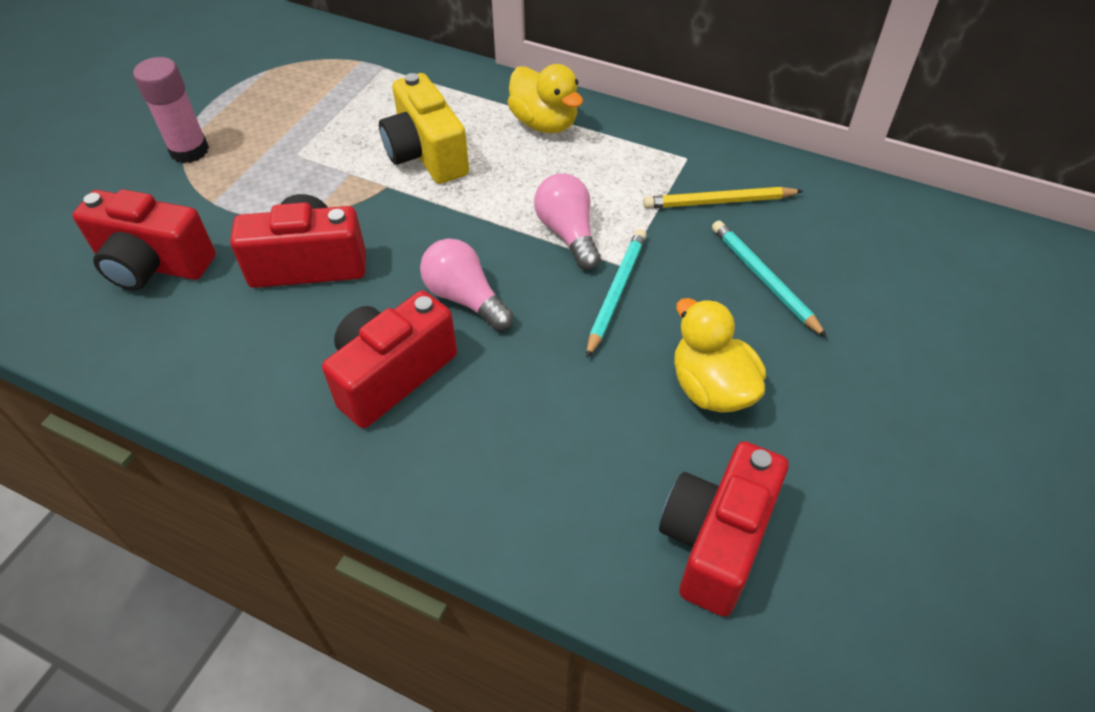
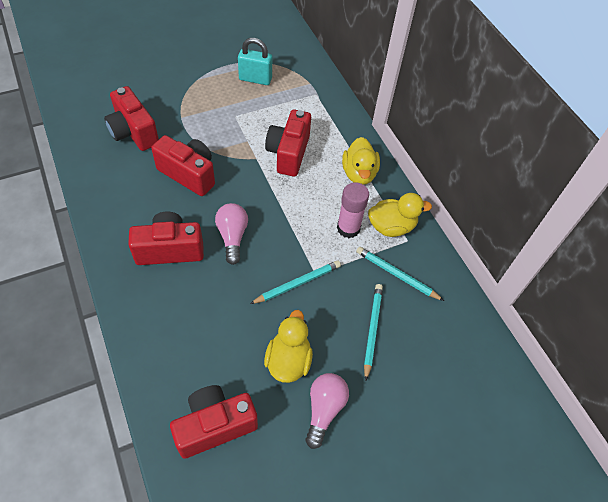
camera: 35 degrees right, 5 degrees up
pink glue stick [133,57,209,163] -> pink glue stick moved to [337,182,369,238]
yellow camera [379,73,469,184] -> red camera [265,109,311,177]
pink light bulb [534,174,600,270] -> pink light bulb moved to [306,373,349,449]
yellow pencil [643,187,803,209] -> turquoise pencil [356,247,444,301]
none -> turquoise padlock [238,38,272,85]
none -> yellow duck [368,193,432,237]

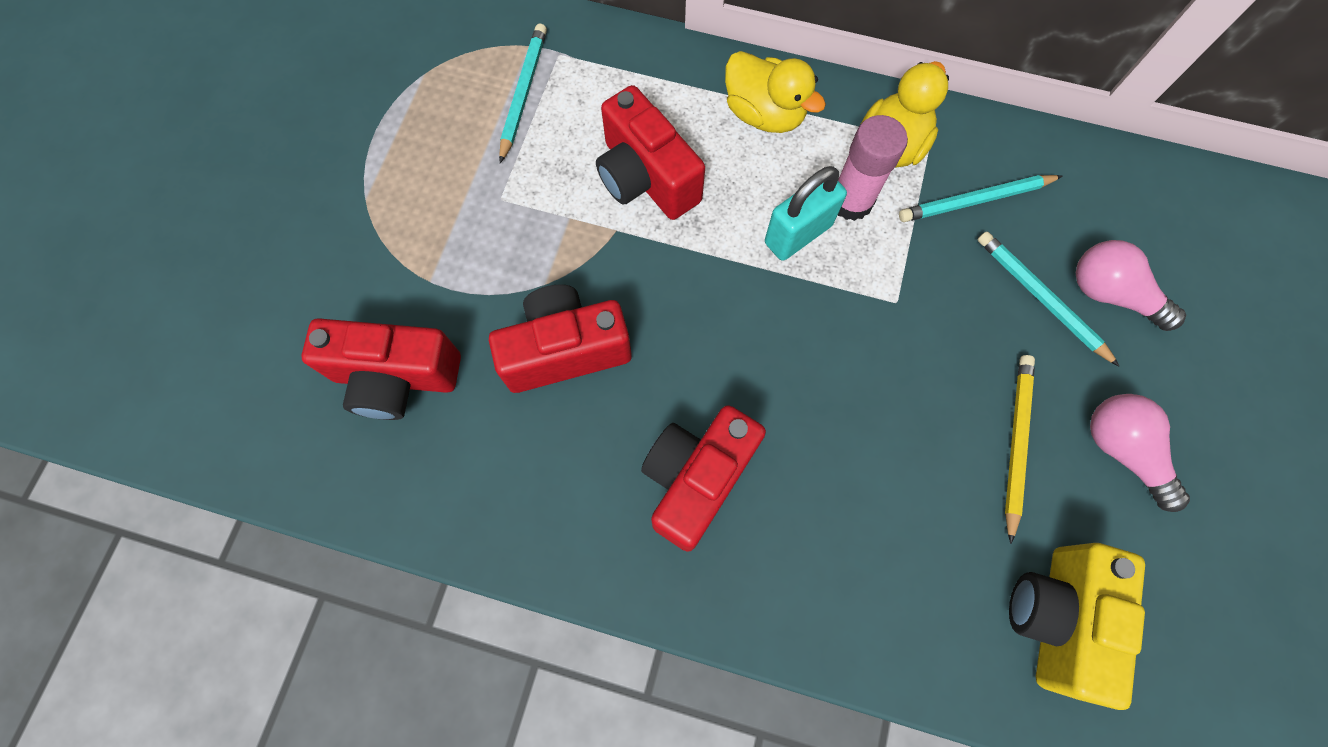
camera: 45 degrees left, 15 degrees up
red camera [170,385,258,459] -> yellow camera [1009,543,1145,710]
pink light bulb [215,203,248,265] -> pink light bulb moved to [1076,240,1186,331]
turquoise padlock [238,38,272,85] -> turquoise padlock moved to [765,166,847,261]
turquoise pencil [250,260,341,304] -> turquoise pencil moved to [499,24,547,163]
yellow duck [264,310,313,383] -> yellow pencil [1005,355,1035,544]

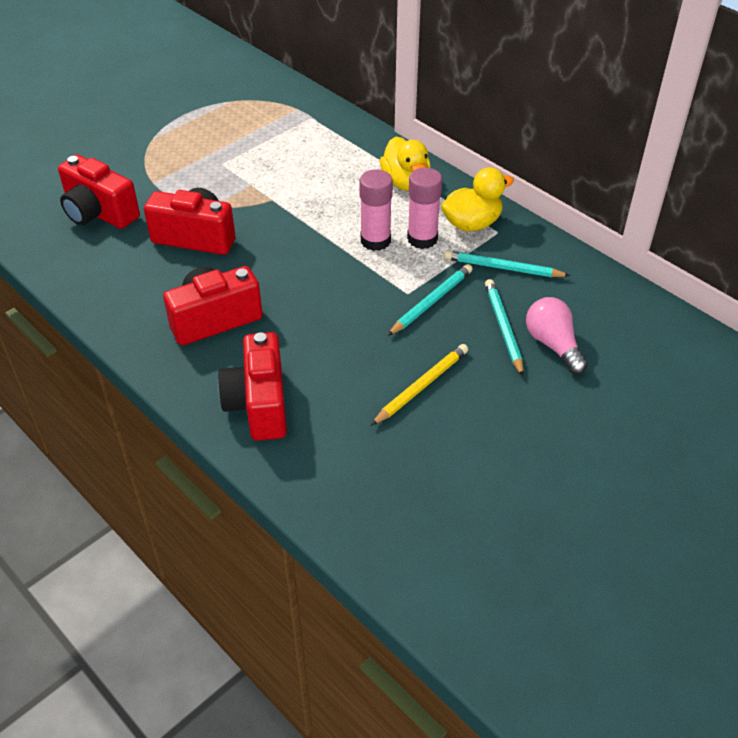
camera: 30 degrees right, 25 degrees down
turquoise pencil [499,24,547,163] -> turquoise pencil moved to [387,264,472,336]
red camera [596,85,705,220] -> red camera moved to [218,332,287,441]
turquoise padlock [765,166,847,261] -> pink glue stick [359,169,393,251]
yellow camera [1009,543,1145,710] -> none
pink light bulb [1090,394,1190,512] -> none

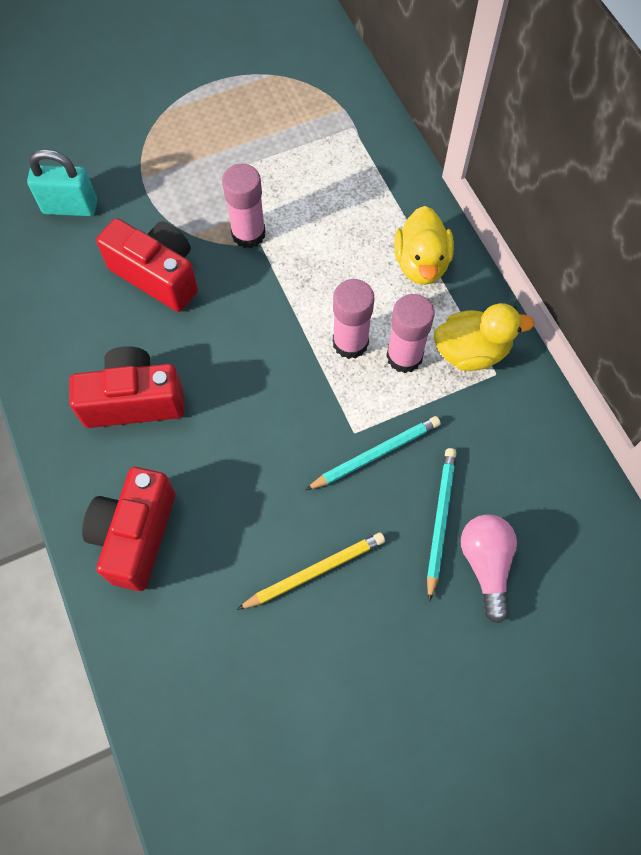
camera: 20 degrees right, 20 degrees up
red camera [58,155,140,229] -> turquoise padlock [27,149,97,216]
turquoise pencil [444,250,570,277] -> none
none -> pink glue stick [222,164,266,248]

